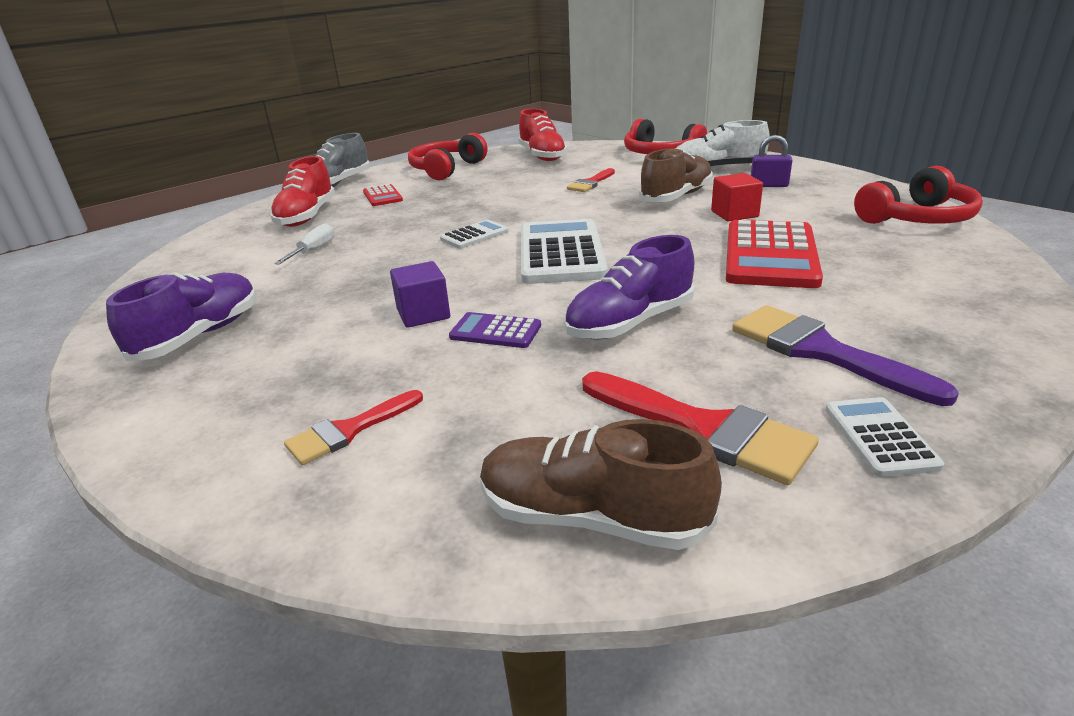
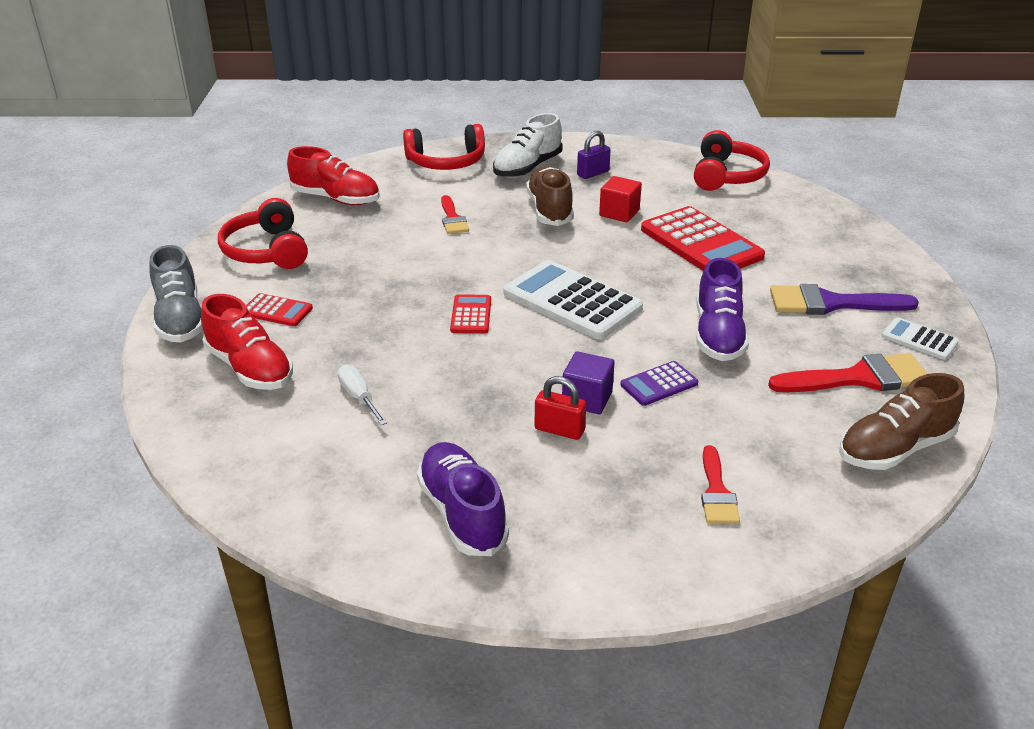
camera: 50 degrees left, 5 degrees up
white calculator [440,220,509,249] -> red calculator [450,294,491,333]
none -> red padlock [535,376,586,440]

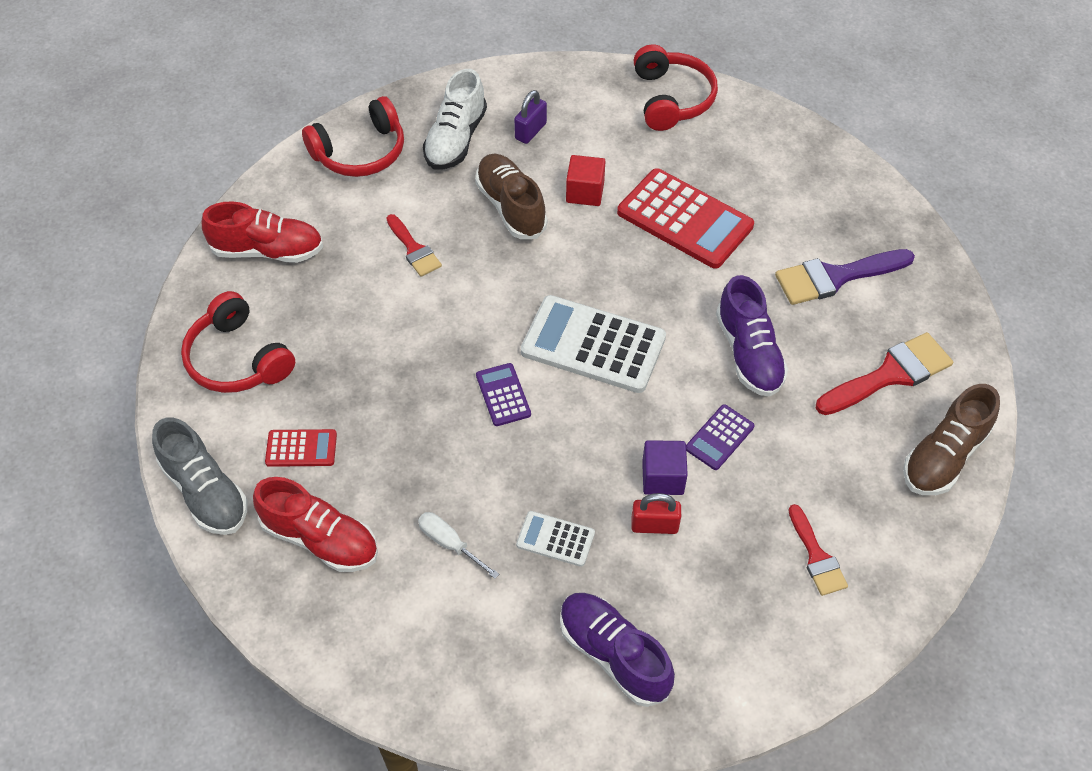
camera: 20 degrees left, 20 degrees up
red calculator [450,294,491,333] -> purple calculator [476,363,531,426]
white calculator [882,317,959,360] -> white calculator moved to [516,511,595,567]

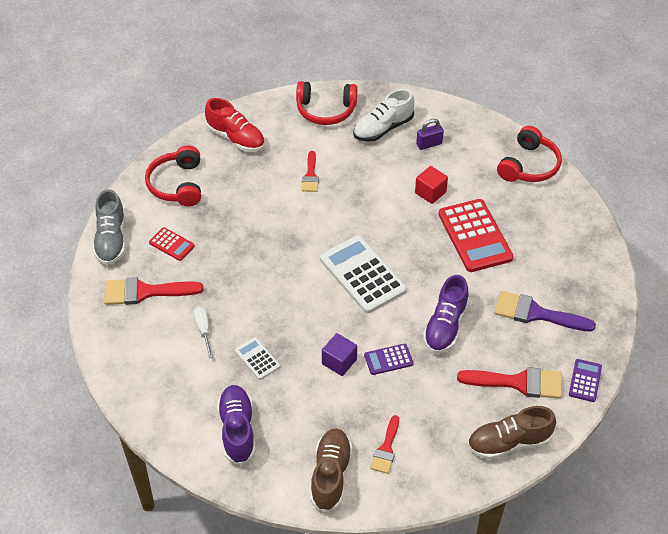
camera: 35 degrees right, 5 degrees down
red shoe [253,477,378,572] -> red brush [104,277,204,305]
brown shoe [475,154,547,239] -> brown shoe moved to [310,428,353,513]
purple calculator [476,363,531,426] -> purple calculator moved to [569,359,602,402]
red padlock [631,493,681,534] -> none

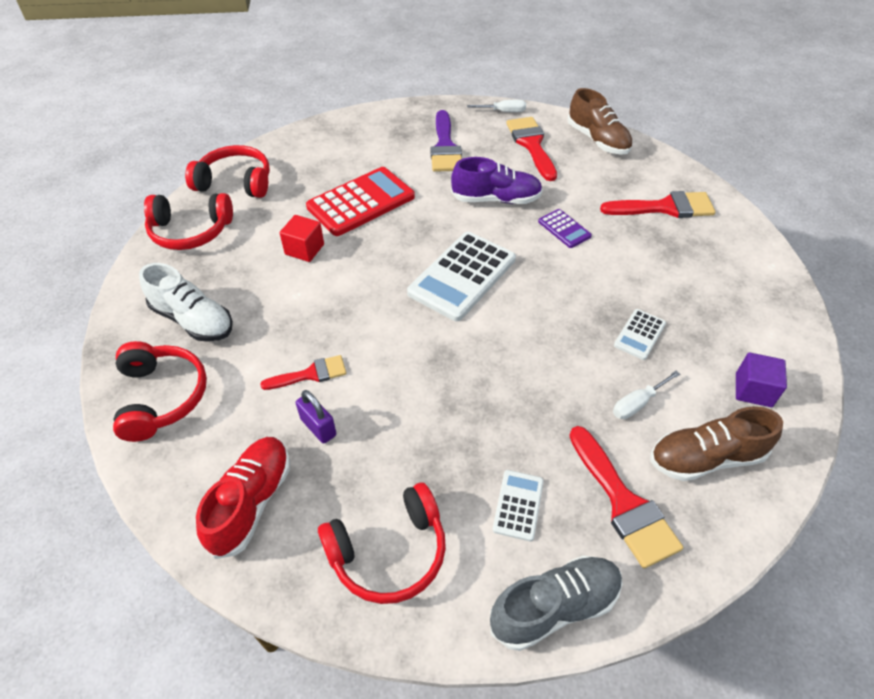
camera: 110 degrees left, 0 degrees up
red calculator [149,227,195,261] -> white calculator [492,470,544,541]
purple shoe [217,385,255,465] -> none
brown shoe [310,428,353,513] -> brown shoe moved to [650,406,783,481]
purple cube [322,333,357,376] -> purple cube moved to [736,353,787,407]
red brush [370,415,399,474] -> red brush [600,191,715,218], size x1.64
purple padlock [416,119,444,150] -> purple padlock moved to [296,390,336,444]
purple calculator [569,359,602,402] -> white screwdriver [467,100,526,112]
none -> red headphones [144,193,233,250]

